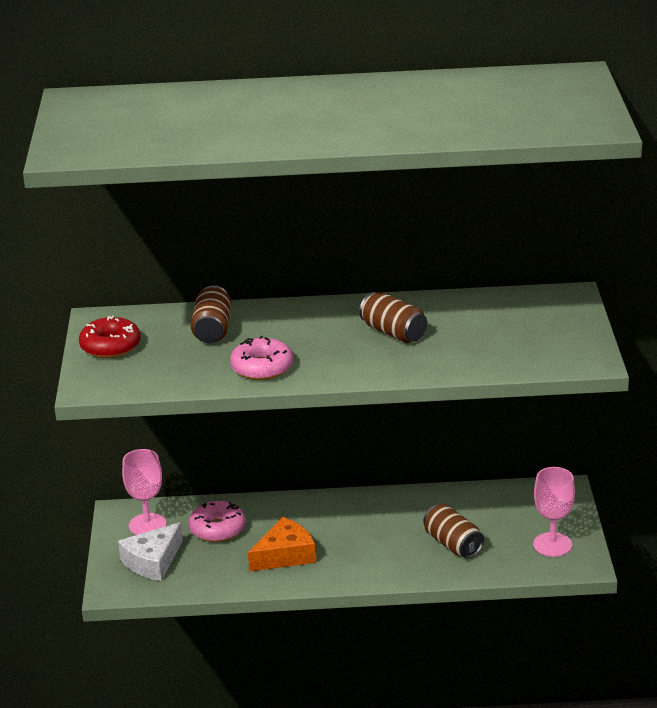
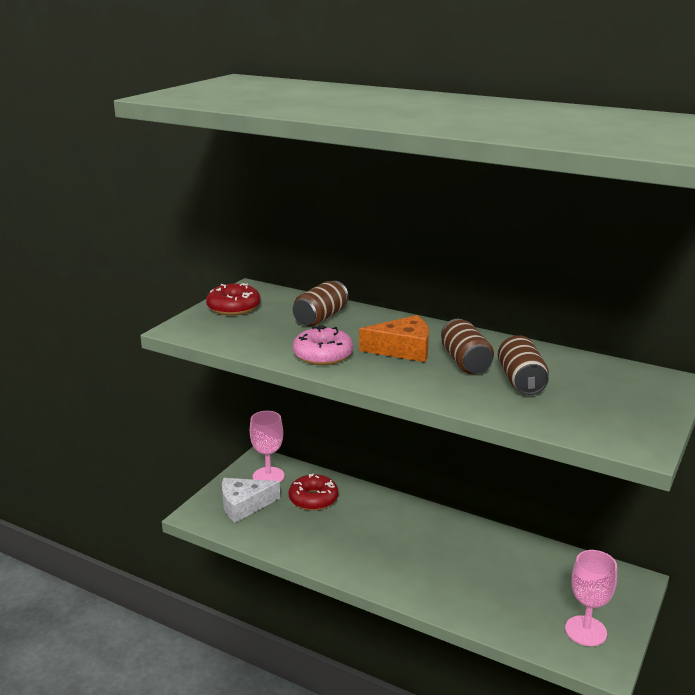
camera: 30 degrees right, 5 degrees down
pink donut [189,501,246,542] -> red donut [289,473,338,511]
orange cheese [248,517,316,572] -> orange cheese moved to [359,315,429,362]
brown can [423,504,484,559] -> brown can moved to [498,335,549,395]

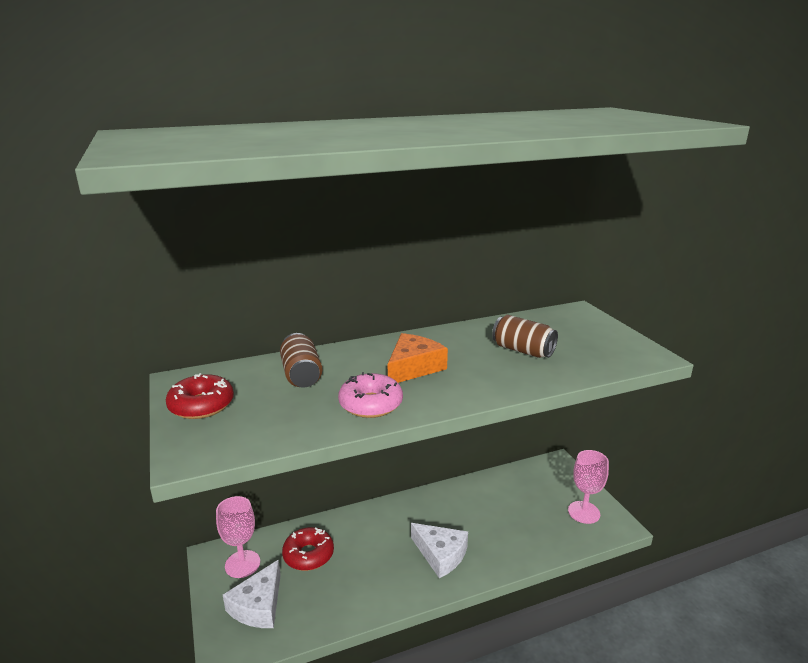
camera: 50 degrees left, 0 degrees up
brown can [441,319,494,374] -> none
none -> white cheese [411,523,468,578]

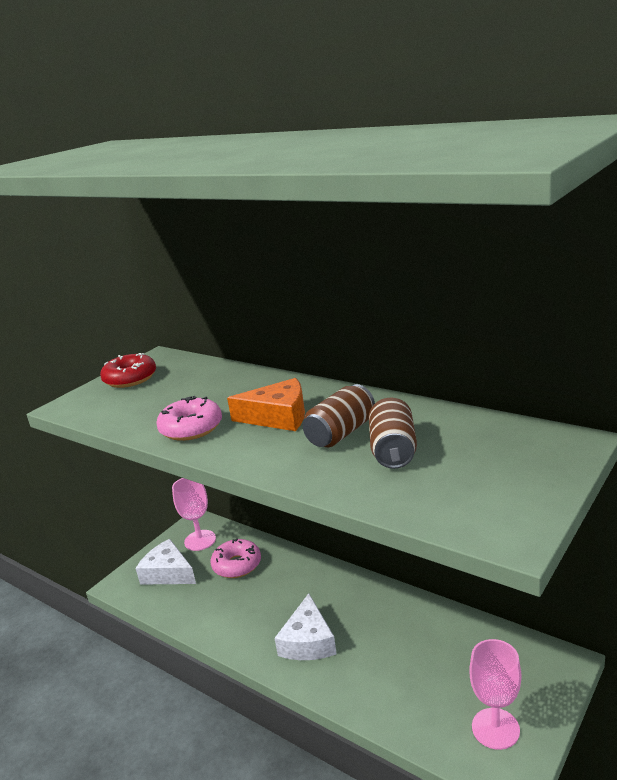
camera: 60 degrees right, 0 degrees up
white cheese [223,559,281,628] -> white cheese turned 45 degrees clockwise [136,539,196,585]
brown can [280,333,322,388] -> brown can moved to [303,384,375,447]
red donut [282,527,334,571] -> pink donut [211,538,261,578]

